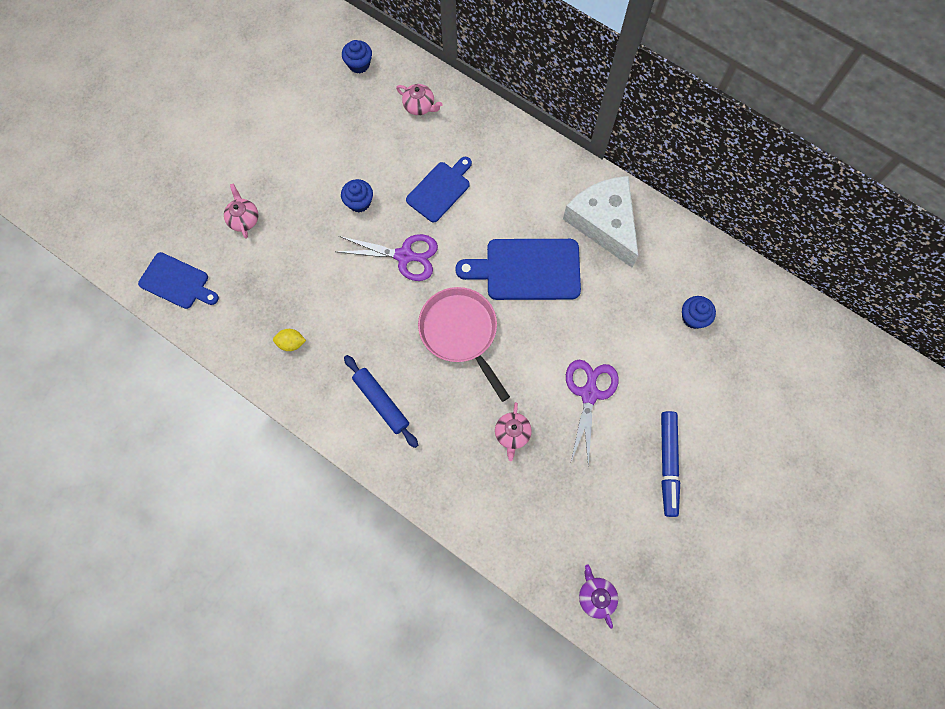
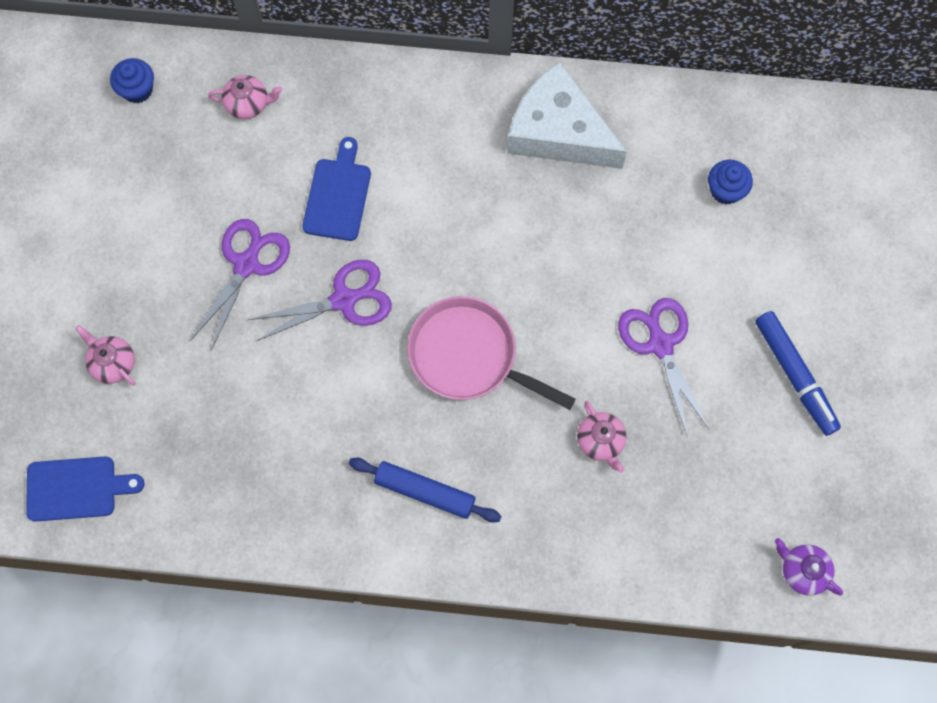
camera: 30 degrees left, 0 degrees up
yellow lemon [273,329,306,351] -> none
blue cupcake [341,179,373,213] -> purple scissors [190,219,290,351]
blue cutting board [455,239,581,300] -> none

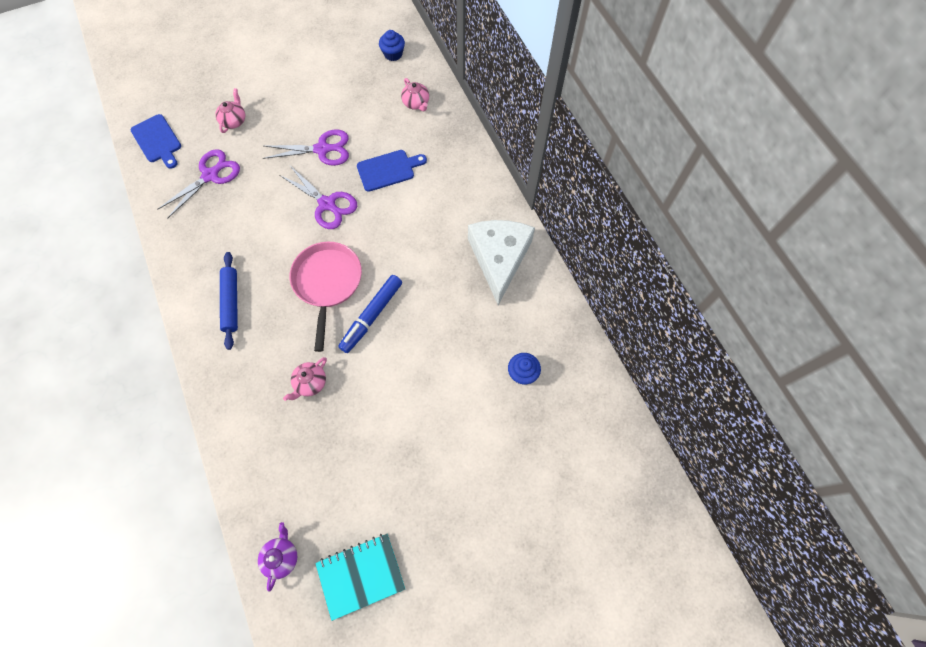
camera: 60 degrees right, 5 degrees down
purple scissors [618,298,709,435] -> purple scissors moved to [157,149,240,219]
blue marker [755,311,841,436] -> blue marker moved to [338,275,402,353]
none -> turquoise notebook [315,534,405,621]

